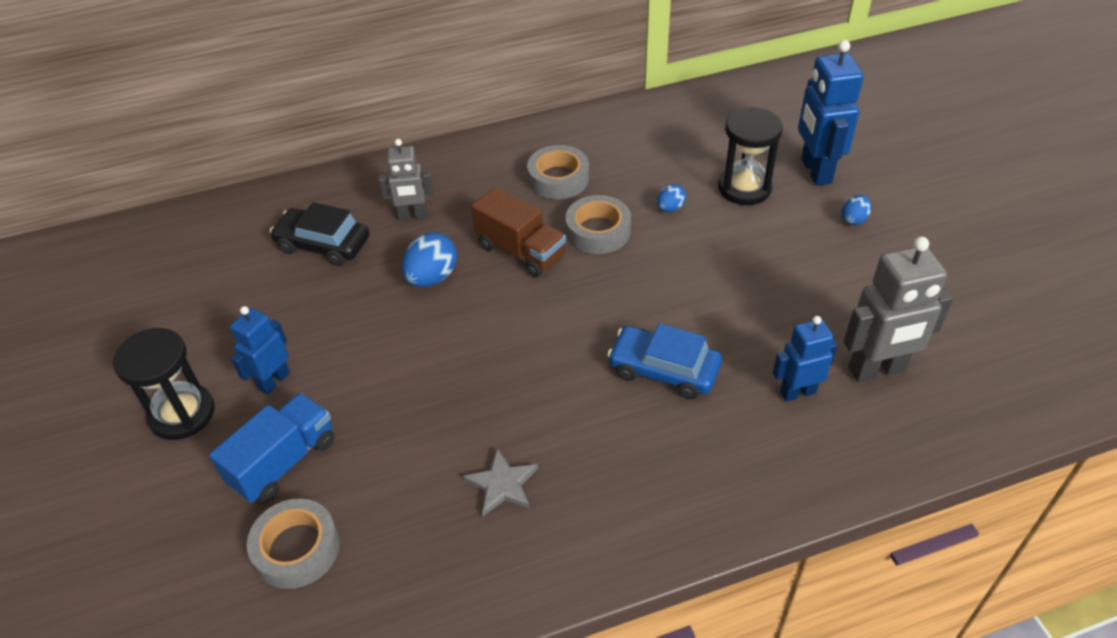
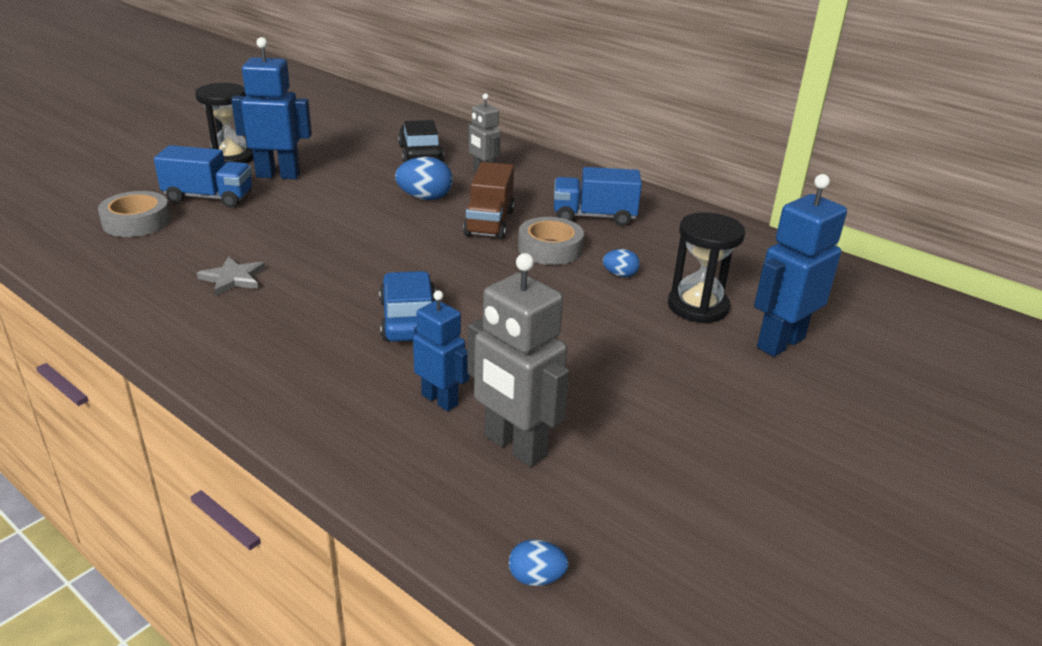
camera: 55 degrees right, 15 degrees down
blue robot [230,306,290,395] -> blue robot [231,37,312,179], size x1.60
grey tape [527,145,589,199] -> blue truck [554,167,642,226]
blue egg [841,195,871,225] -> blue egg moved to [509,539,569,586]

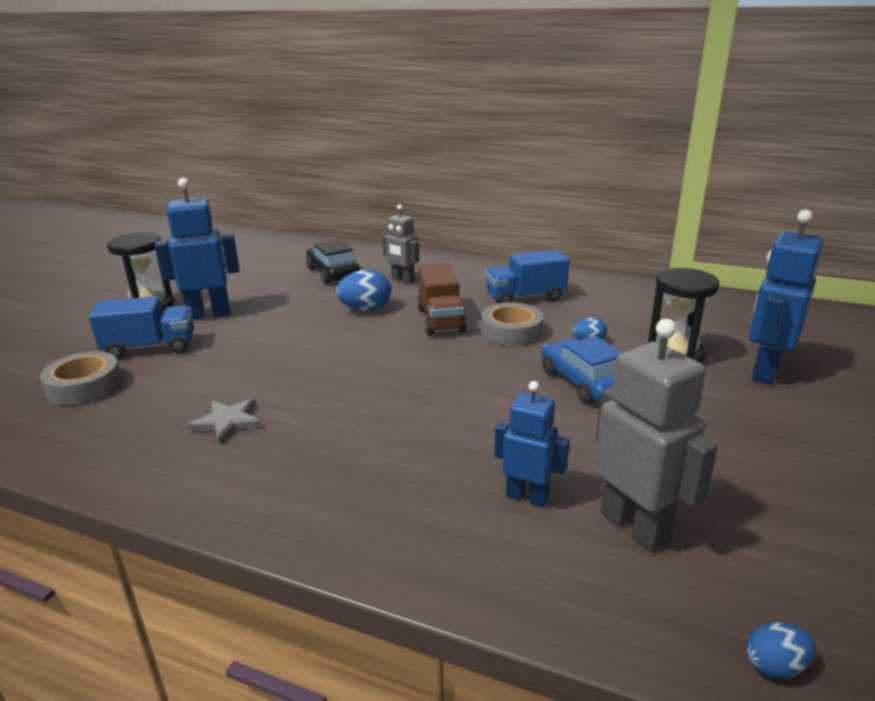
camera: 15 degrees left, 5 degrees down
blue car [379,271,436,342] -> blue car moved to [541,336,622,404]
grey robot [467,253,569,467] -> grey robot turned 150 degrees counterclockwise [594,319,717,552]

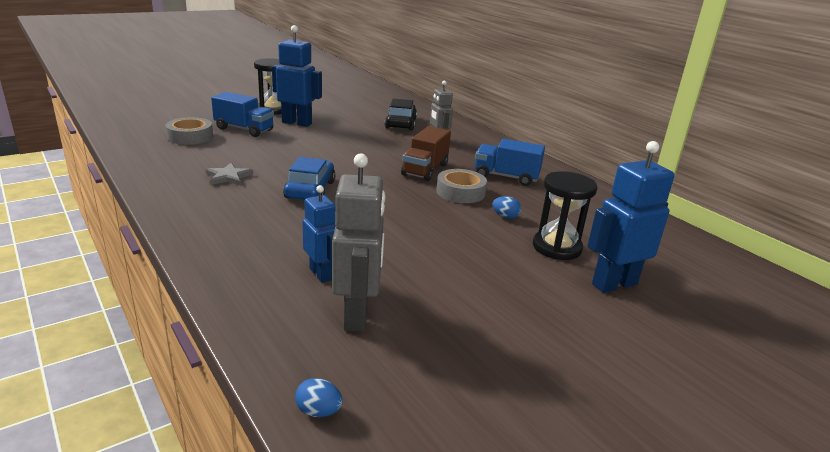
camera: 30 degrees right, 0 degrees up
blue egg [336,269,391,311] -> none
blue car [541,336,622,404] -> blue car moved to [283,157,335,200]

